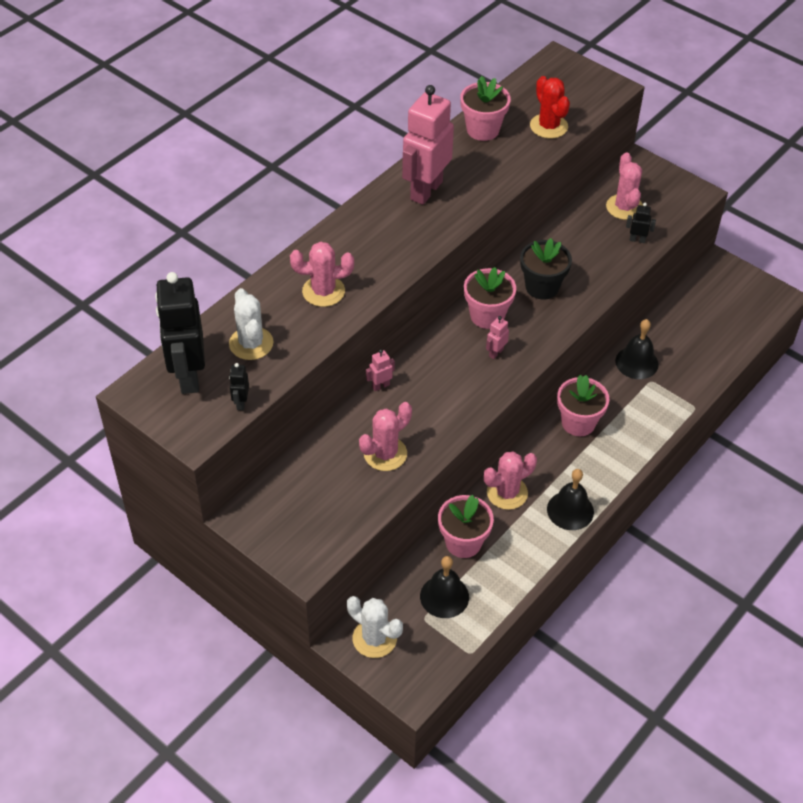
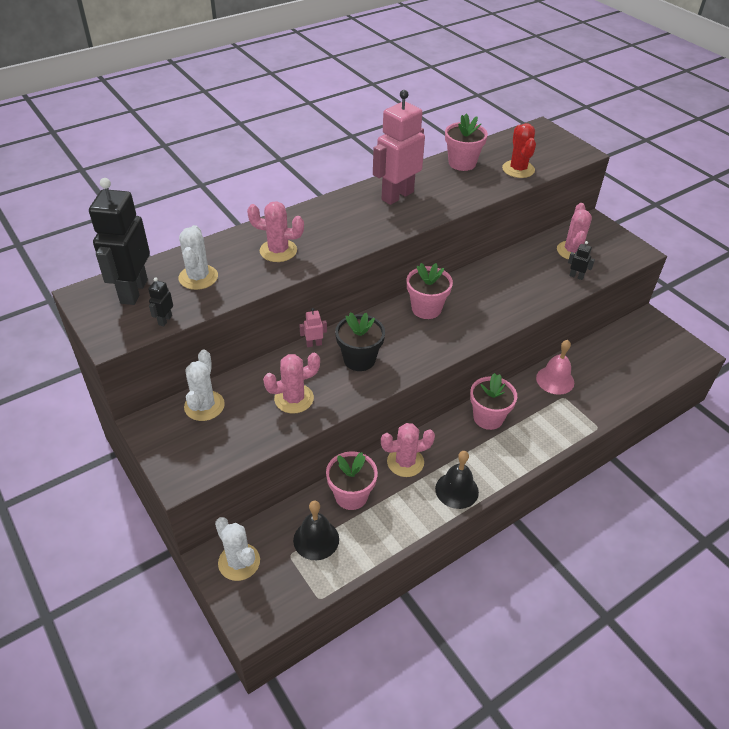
camera: 15 degrees right, 5 degrees down
pink robot [486,316,509,359] -> none
black flower pot [520,238,572,299] -> black flower pot moved to [335,312,385,371]
black bell [615,319,659,379] -> pink bell [536,340,574,395]
none -> white cactus [184,350,225,421]

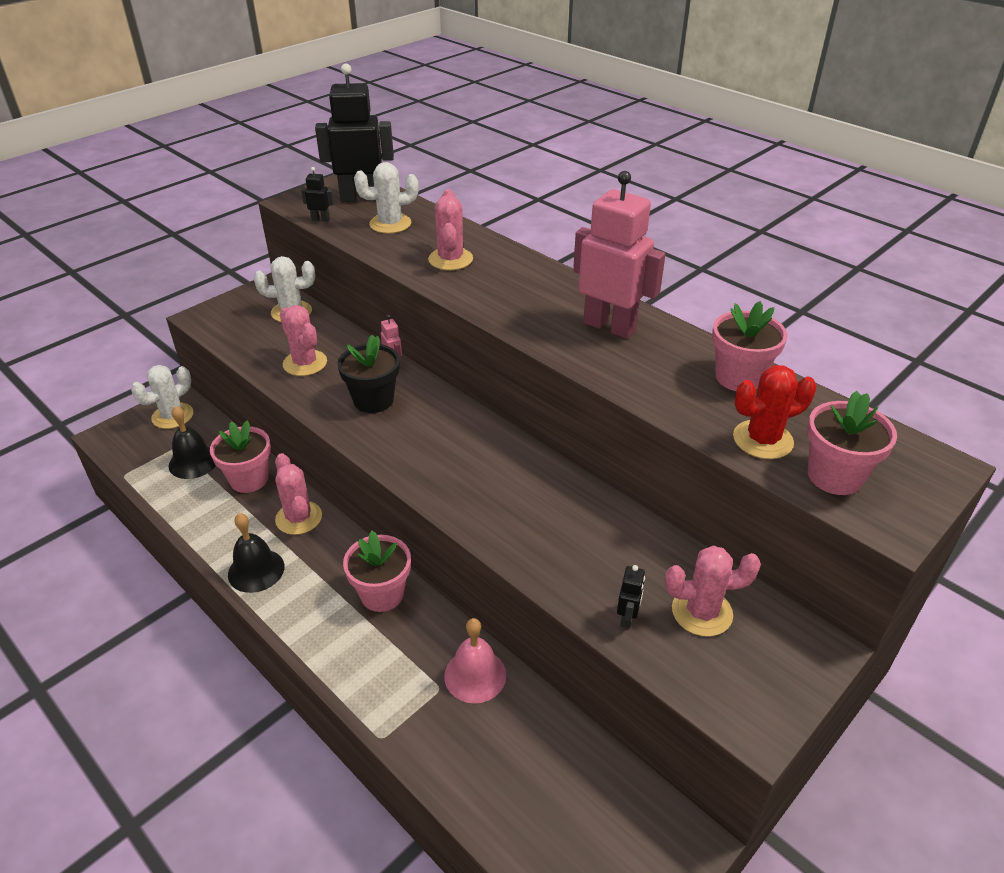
camera: 80 degrees right, 5 degrees down
pink flower pot [407,263,453,319] -> pink flower pot moved to [807,391,897,495]

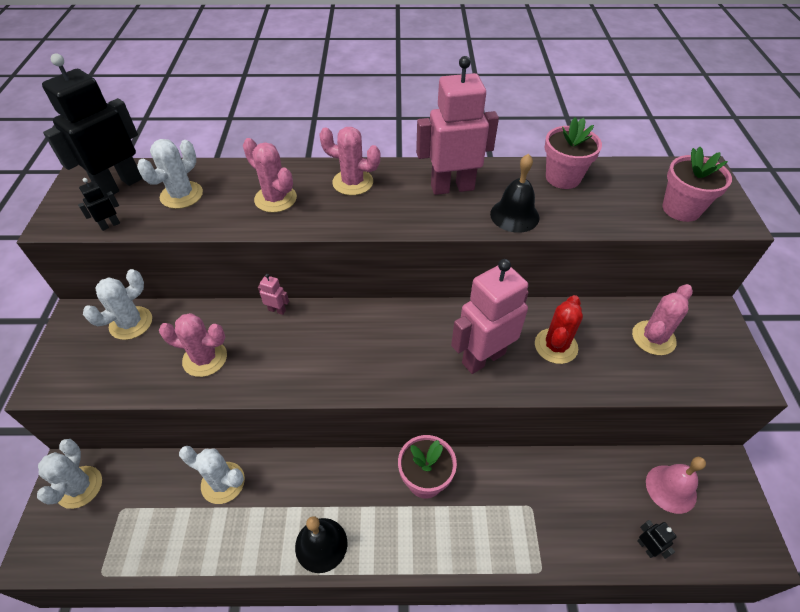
camera: 45 degrees left, 10 degrees up
black bell [169,406,216,479] -> black bell moved to [490,154,539,233]
pink flower pot [210,420,271,493] -> white cactus [179,446,245,504]
pink cactus [275,453,322,535] -> pink cactus moved to [319,127,380,195]
black flower pot [337,334,400,413] -> none
pink bell [444,618,506,704] -> pink bell moved to [646,457,706,514]
black robot [617,565,645,629] -> black robot moved to [637,520,676,559]
red cactus [733,365,816,459] -> red cactus moved to [535,295,583,364]
none -> pink robot [451,259,529,374]

